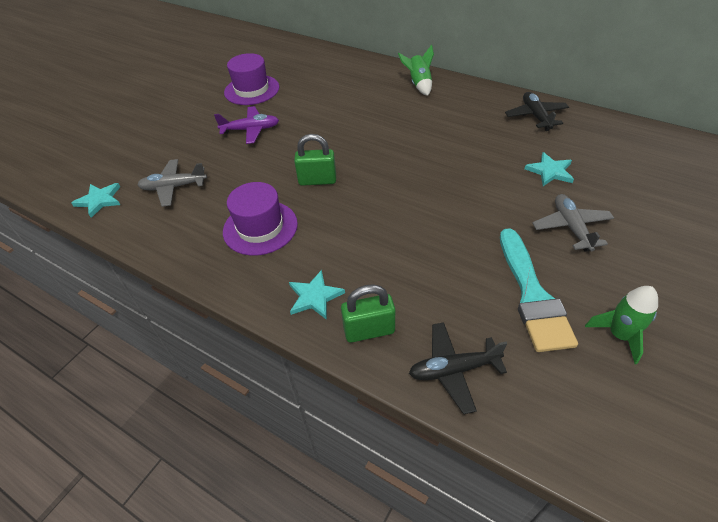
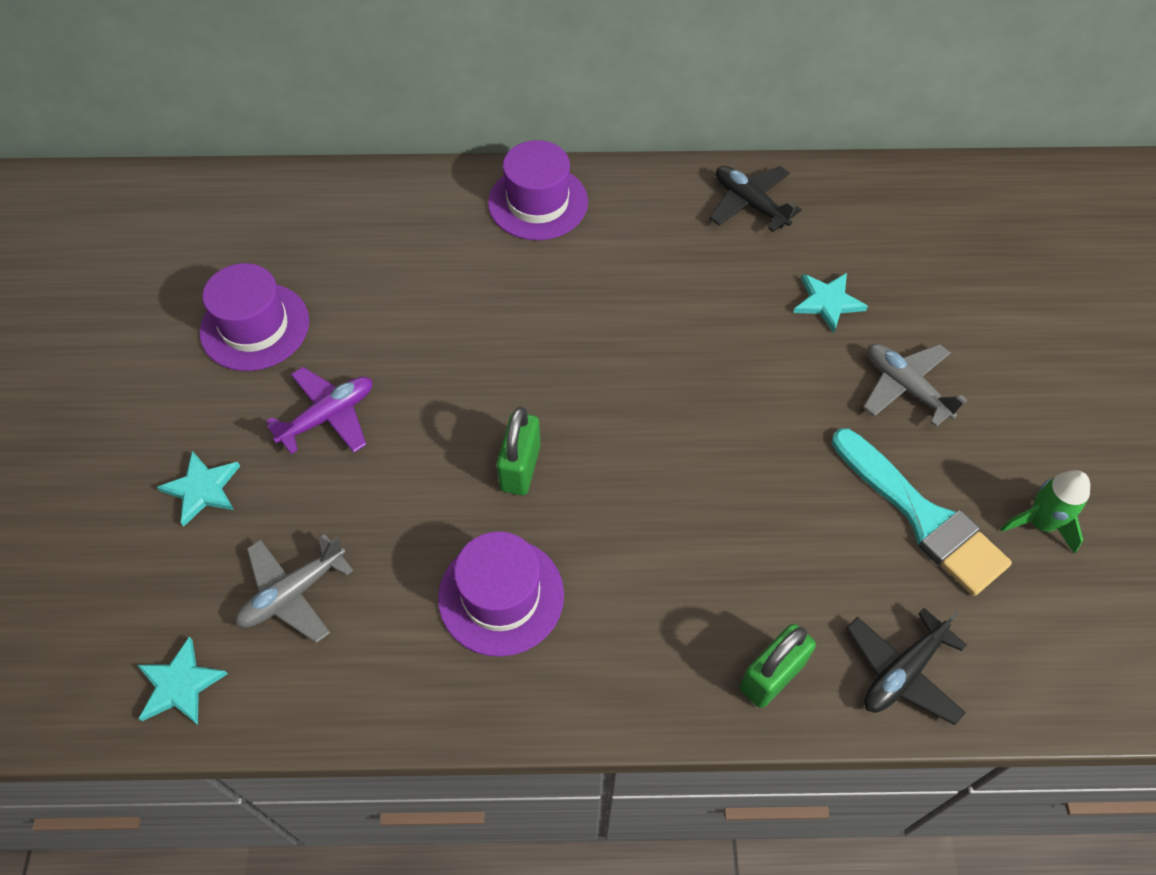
camera: 35 degrees left, 10 degrees up
turquoise star [289,270,345,320] -> turquoise star moved to [157,451,240,527]
green padlock [294,134,336,186] -> green padlock turned 45 degrees counterclockwise [497,407,541,495]
green rocket [398,45,434,96] -> purple hat [488,140,588,240]

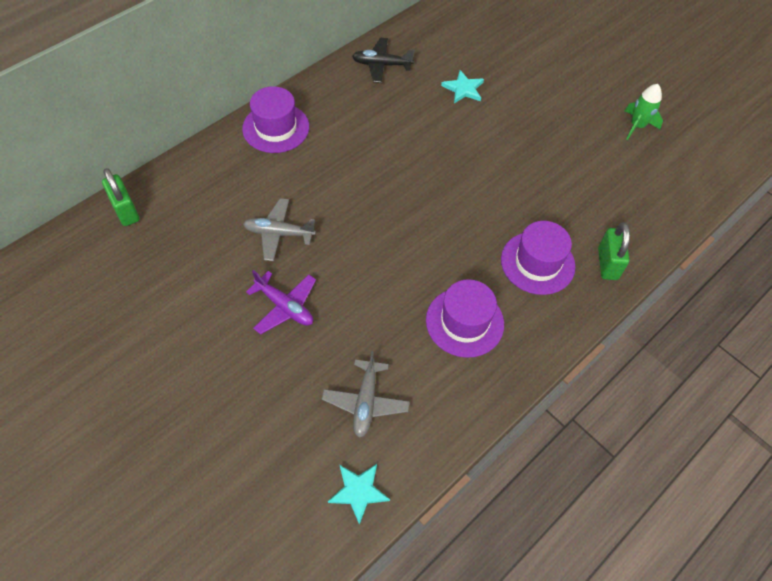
camera: 45 degrees left, 0 degrees up
turquoise star [157,451,240,527] -> none
purple hat [200,263,309,371] -> purple hat moved to [501,221,576,295]
purple plane [266,367,372,454] -> purple plane turned 120 degrees clockwise [246,270,316,334]
green padlock [497,407,541,495] -> green padlock moved to [102,168,140,226]
turquoise brush [832,428,1012,596] -> none
black plane [847,608,967,725] -> none
grey plane [863,344,967,427] -> grey plane moved to [243,198,316,261]

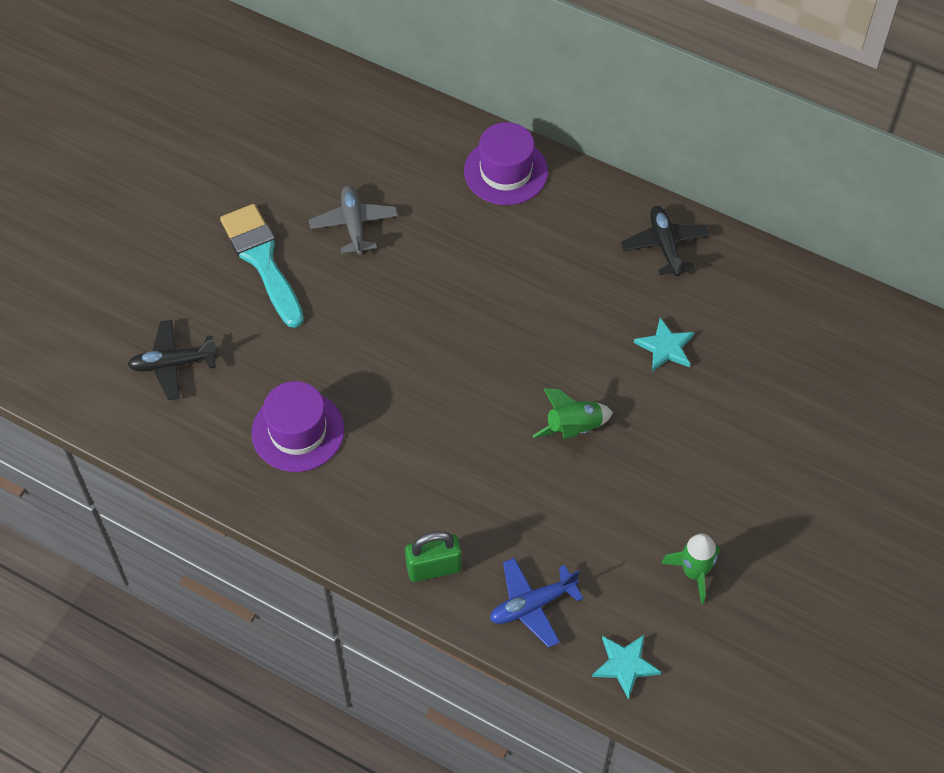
camera: 75 degrees right, 0 degrees up
green padlock [102,168,140,226] -> none
purple plane [246,270,316,334] -> turquoise brush [220,204,304,328]
grey plane [322,351,410,438] -> black plane [128,320,218,400]
turquoise star [328,464,390,525] -> turquoise star moved to [592,634,661,700]
purple hat [501,221,576,295] -> none
none -> blue plane [490,558,583,648]
none -> green rocket [533,388,613,439]

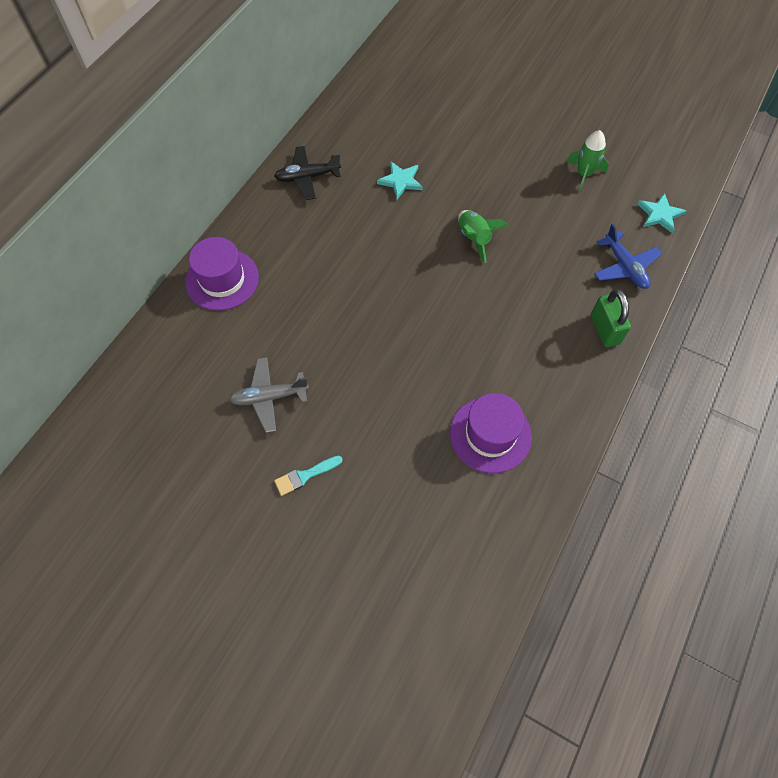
camera: 90 degrees left, 5 degrees up
black plane [128,320,218,400] -> none
turquoise brush [220,204,304,328] -> turquoise brush [274,456,343,496], size x0.48

